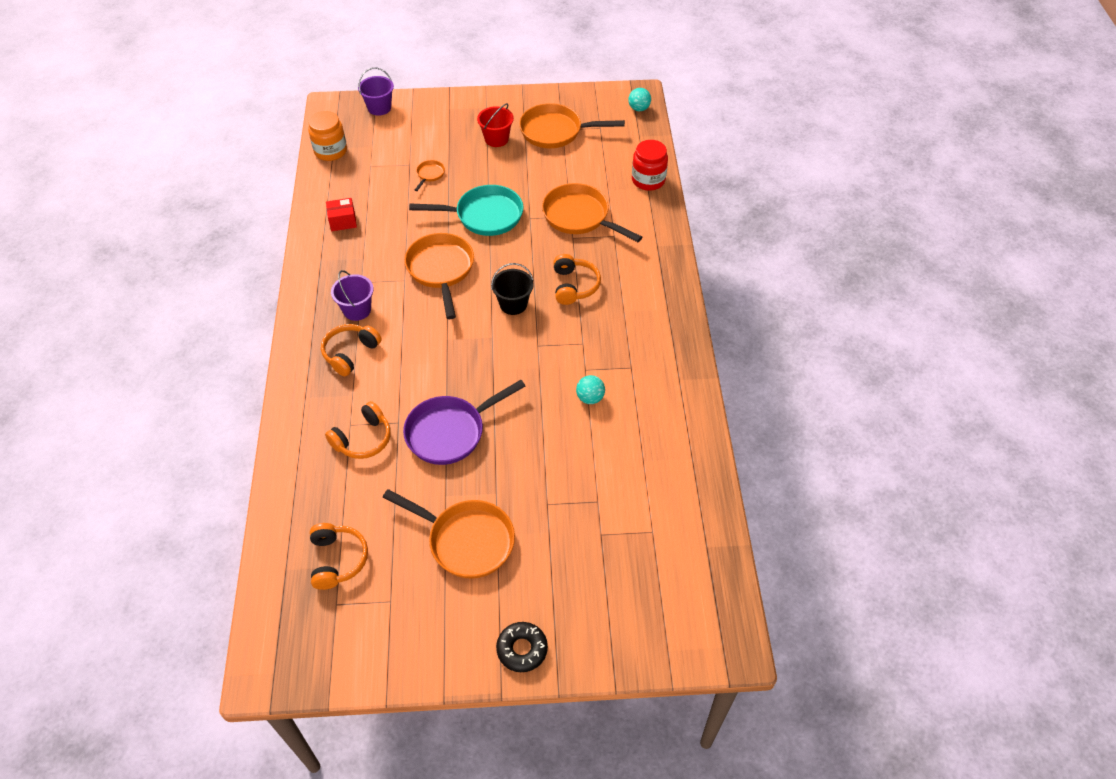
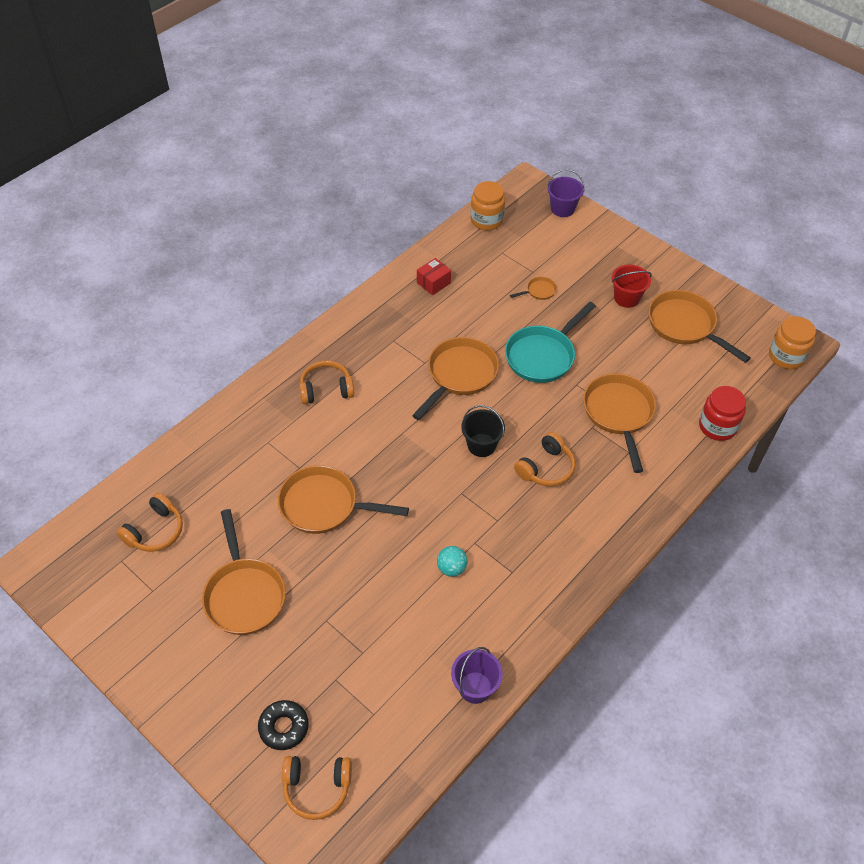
camera: 45 degrees right, 0 degrees up
orange headphones [325,401,391,459] -> orange headphones moved to [282,756,352,820]
red box [326,198,357,231] -> red box turned 75 degrees counterclockwise [417,258,451,295]
purple bucket [331,270,374,321] -> purple bucket moved to [451,647,503,704]
purple pan [403,380,525,465] -> orange pan [278,465,409,534]
turquoise pan [409,185,523,236] -> turquoise pan turned 90 degrees clockwise [505,302,596,383]
black donut [496,622,548,672] -> black donut moved to [258,700,309,750]
turquoise ball [628,88,651,111] -> orange jar [769,316,816,369]

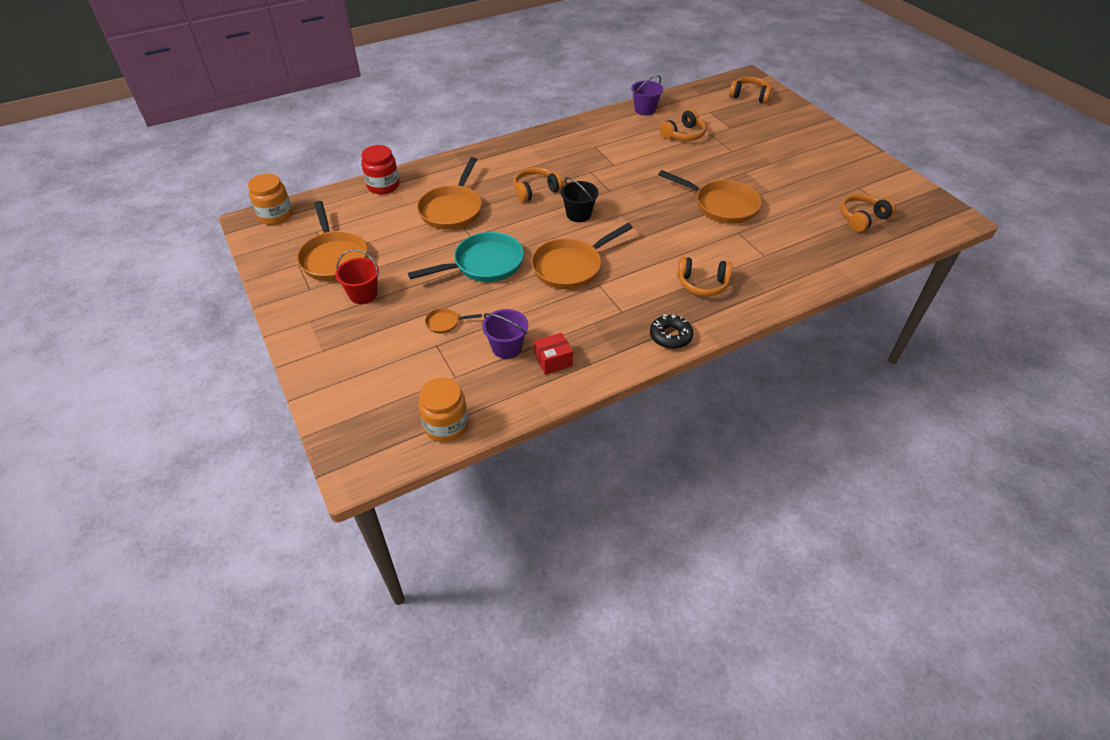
camera: 160 degrees left, 5 degrees down
orange pan [202,509,286,635] -> none
black donut [258,700,309,750] -> black donut moved to [650,314,693,349]
turquoise ball [437,546,467,577] -> none
purple bucket [547,169,585,217] -> purple bucket moved to [482,309,528,359]
none -> orange headphones [660,109,706,141]

